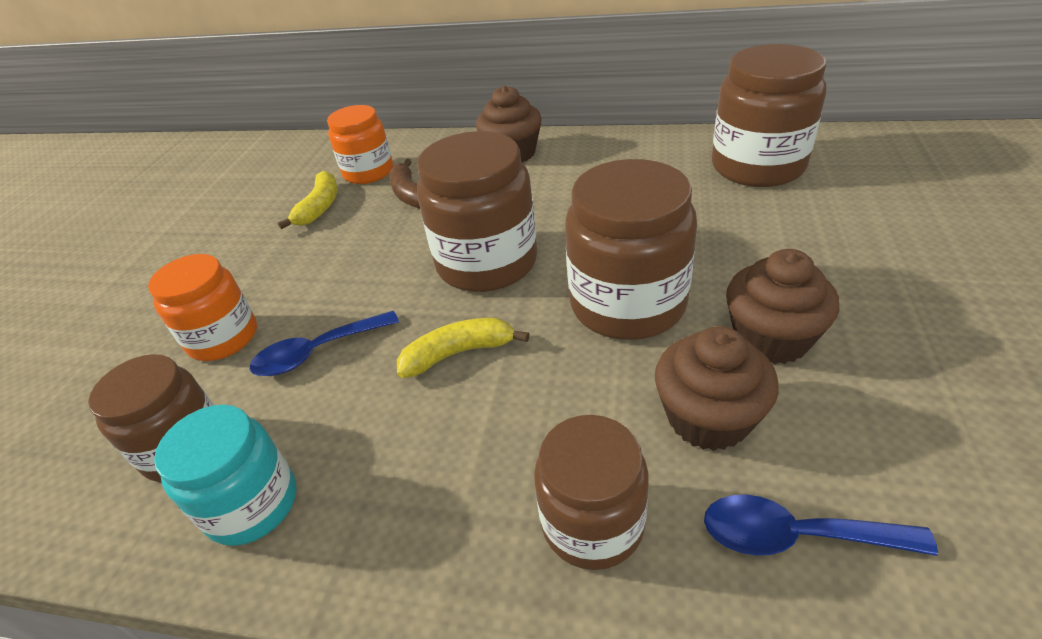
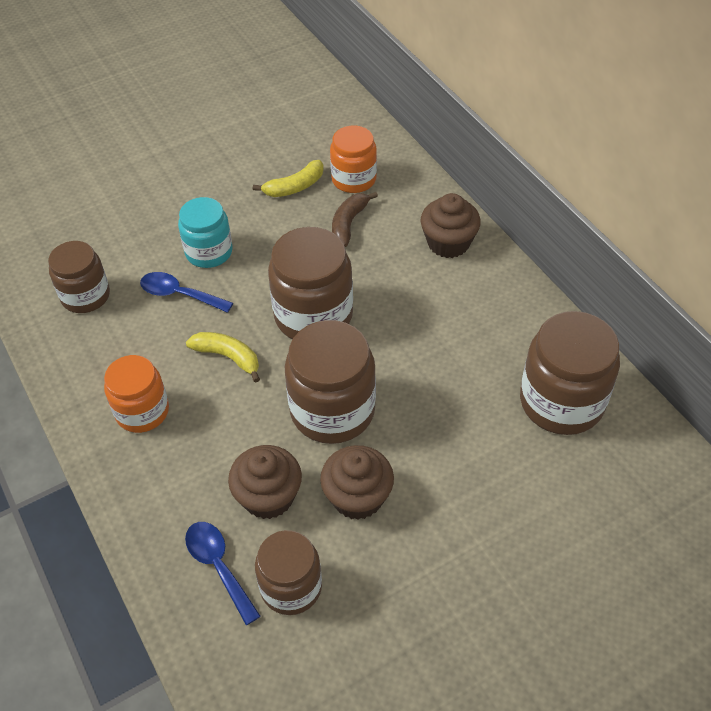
camera: 45 degrees right, 10 degrees up
orange jar [148,254,257,361] -> orange jar moved to [104,355,169,433]
turquoise jar [154,405,297,546] -> turquoise jar moved to [178,197,233,268]
brown jar [534,415,649,570] -> brown jar moved to [255,530,322,615]

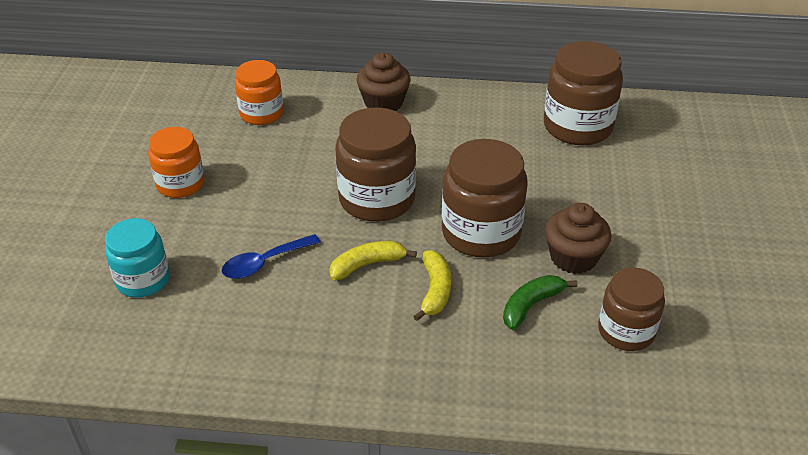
camera: 55 degrees left, 10 degrees down
brown jar [48,241,110,313] -> none
orange jar [104,355,169,433] -> orange jar moved to [148,127,205,198]
turquoise jar [178,197,233,268] -> turquoise jar moved to [105,218,170,298]
blue spoon [185,522,261,625] -> none
brown cupcake [228,445,302,519] -> green banana [503,275,577,330]
yellow banana [253,160,324,197] -> yellow banana moved to [413,250,451,321]
brown banana [332,192,378,247] -> none

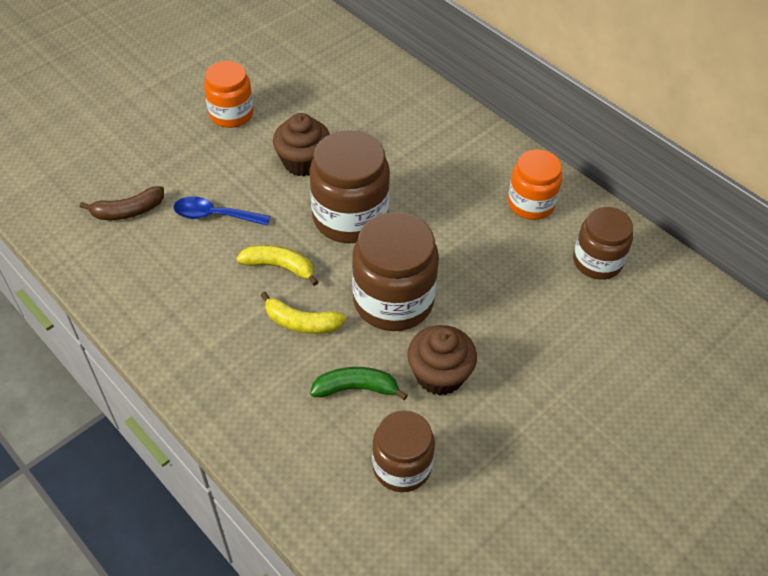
camera: 40 degrees right, 10 degrees up
turquoise jar [105,218,170,298] -> none
orange jar [235,60,283,125] -> orange jar moved to [508,150,562,220]
brown cupcake [356,53,411,111] -> brown cupcake moved to [273,113,330,176]
yellow banana [413,250,451,321] -> yellow banana turned 60 degrees clockwise [260,291,346,334]
brown jar [544,41,623,145] -> brown jar [573,207,633,280], size x0.64
none -> brown banana [80,186,164,220]

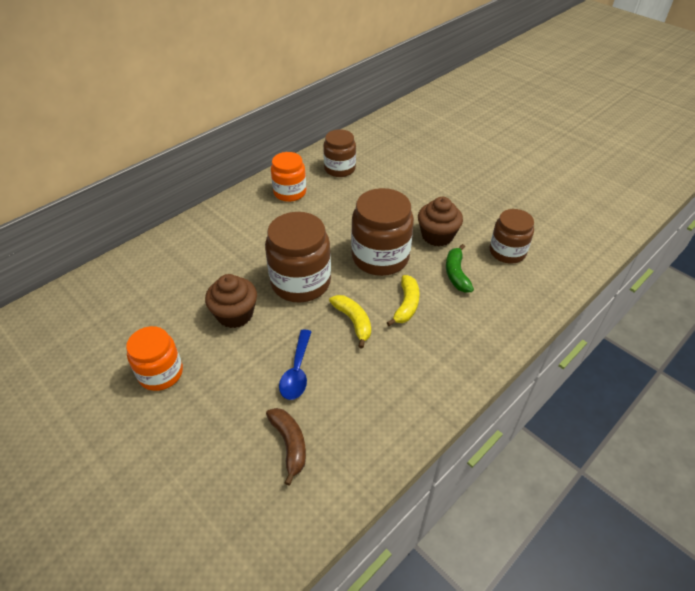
camera: 90 degrees left, 5 degrees down
yellow banana [236,245,318,286] -> yellow banana turned 135 degrees clockwise [329,295,371,349]

